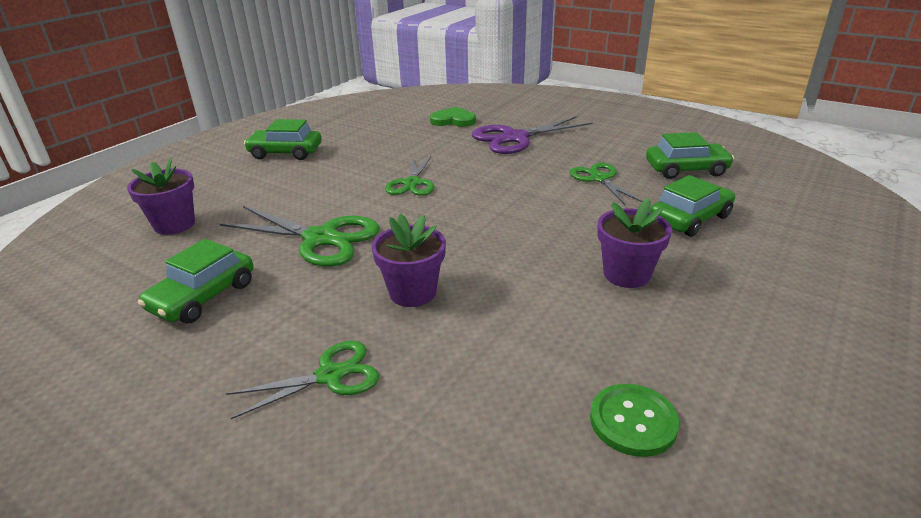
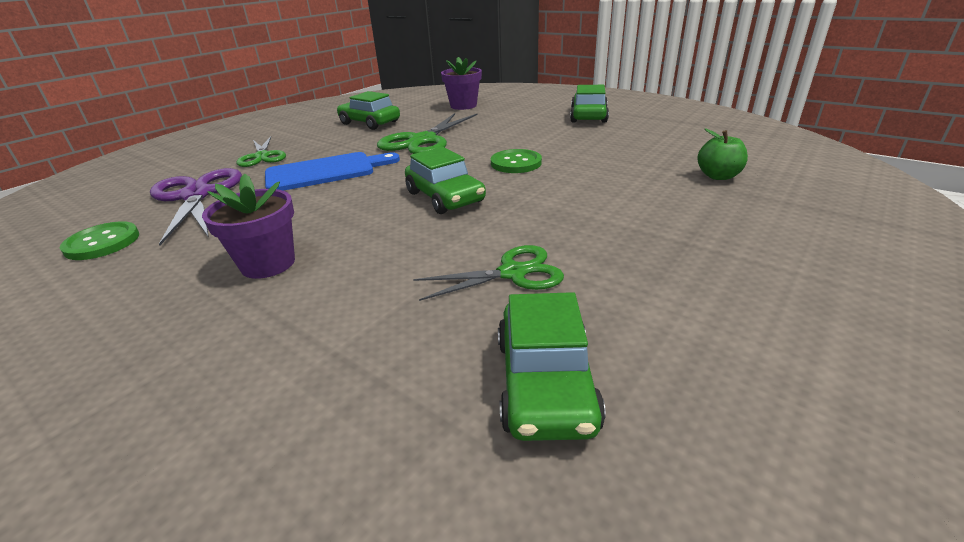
camera: 95 degrees right, 0 degrees up
purple flower pot [372,214,446,307] -> blue cutting board [265,152,400,191]
green scissors [385,156,434,196] -> green button [491,149,542,173]
green heart [430,107,476,127] -> green apple [697,128,748,180]
purple scissors [472,116,593,154] -> purple scissors moved to [150,168,242,245]
green car [650,175,735,237] -> green car moved to [405,147,486,214]

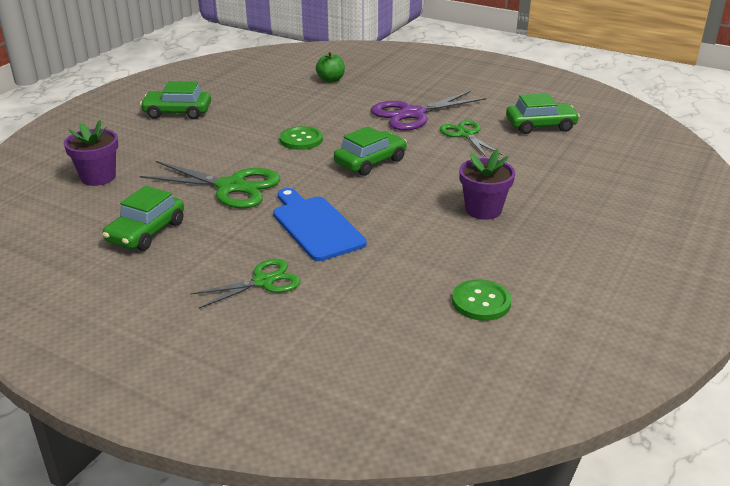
camera: 100 degrees left, 0 degrees up
purple scissors [150,168,242,245] -> purple scissors moved to [371,91,486,131]

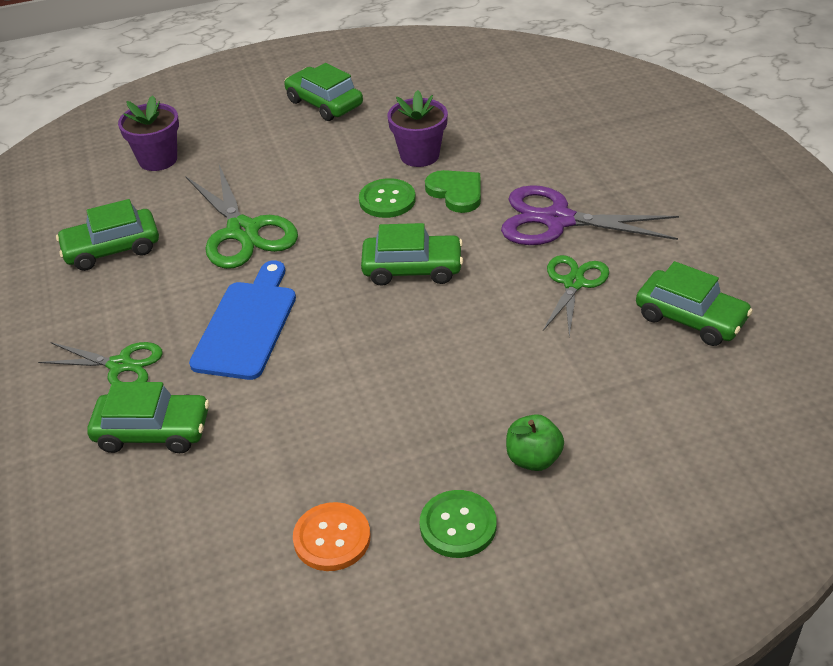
camera: 45 degrees right, 10 degrees up
green apple [316,52,345,83] -> green apple moved to [506,414,564,471]
green button [452,279,512,321] -> green button moved to [420,490,496,558]
purple flower pot [459,149,515,220] -> purple flower pot moved to [387,90,448,167]
none -> green car [87,382,209,453]
none -> orange button [293,502,370,571]
none -> green heart [425,170,481,213]

